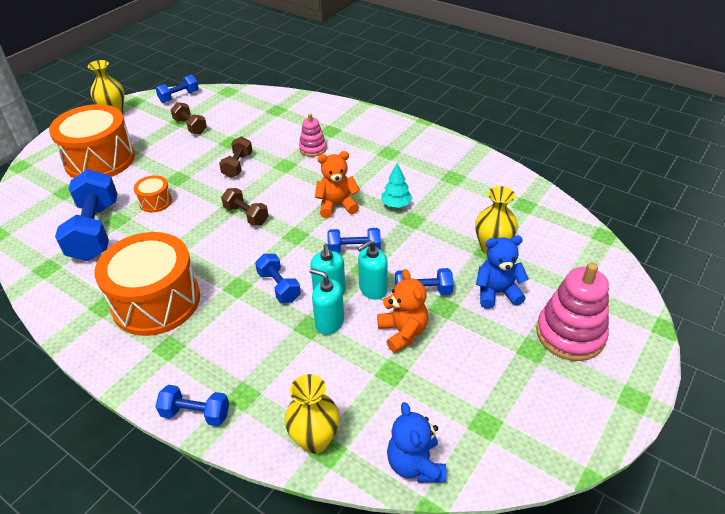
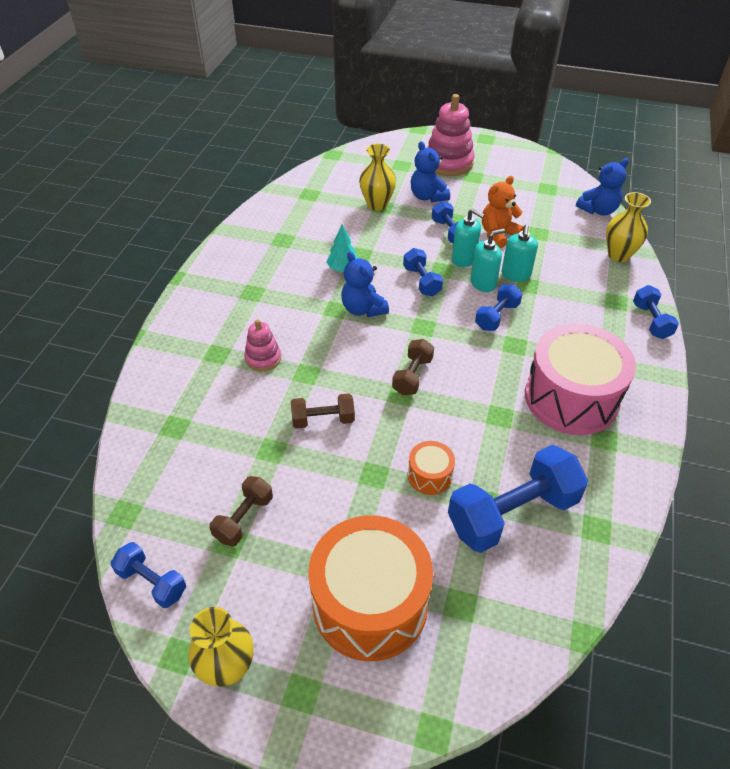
camera: 110 degrees left, 5 degrees up
orange drum [94,232,200,336] -> pink drum [525,323,636,435]
orange teddy bear [315,151,360,218] -> blue teddy bear [341,251,389,317]

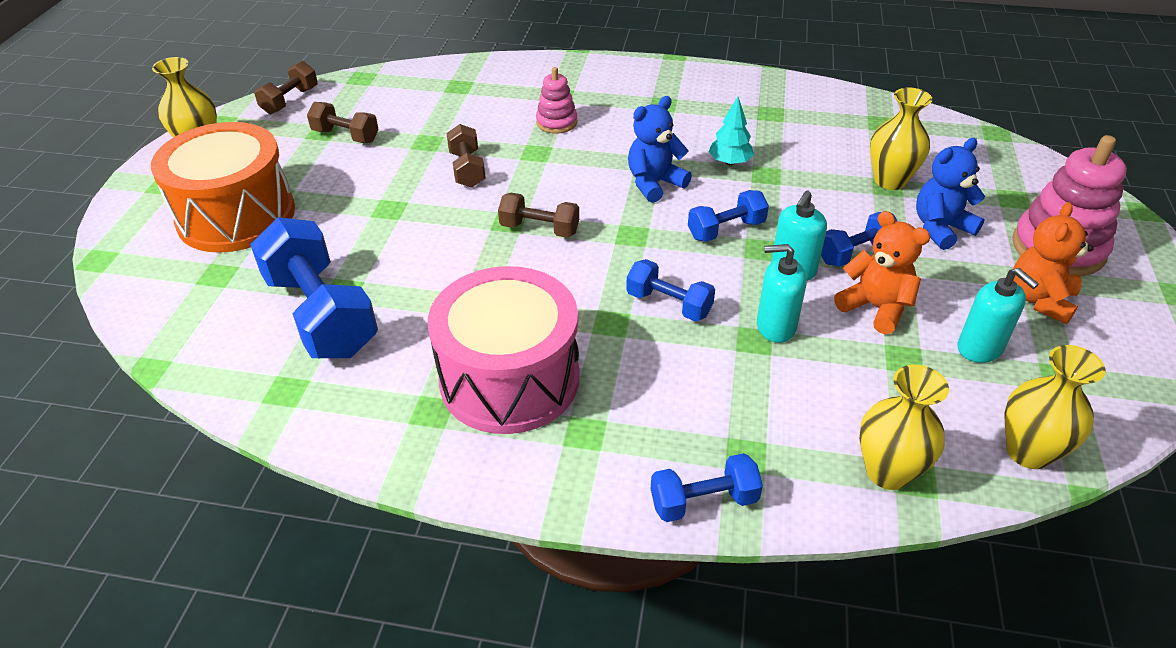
camera: 85 degrees right, 5 degrees down
blue dumbbell [111,542,186,608] -> brown dumbbell [254,61,318,114]
orange drum [408,441,455,495] -> none
turquoise soap dispenser [470,228,505,292] -> turquoise soap dispenser moved to [958,268,1039,363]
blue teddy bear [576,158,629,216] -> yellow vase [1005,345,1106,469]
none -> orange teddy bear [1014,202,1094,324]

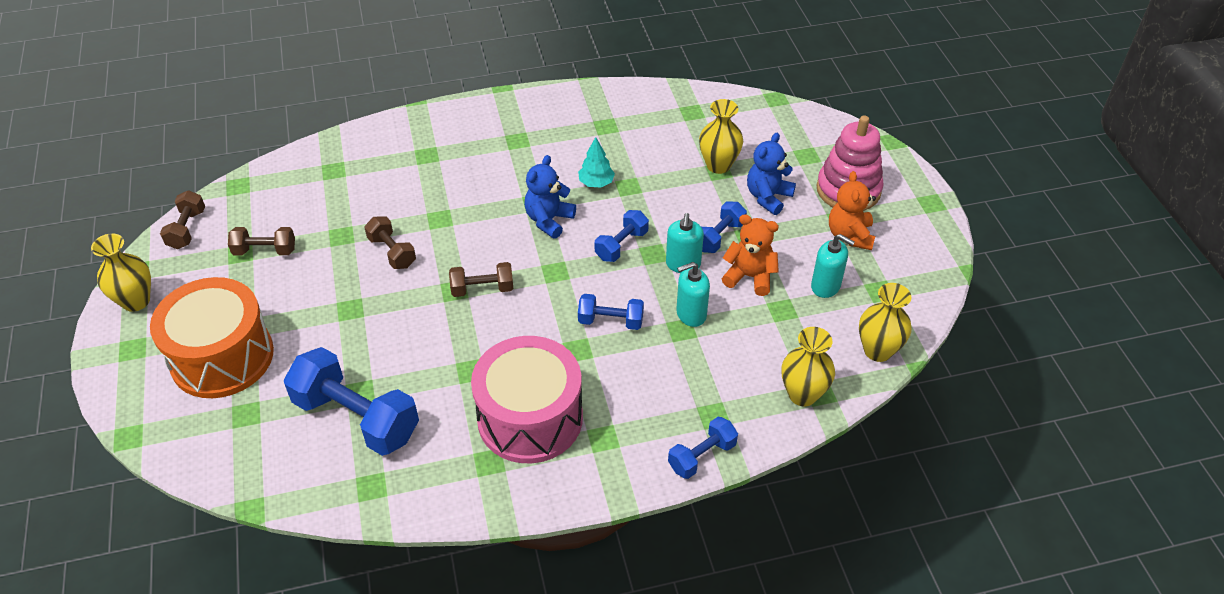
camera: 25 degrees left, 5 degrees up
pink stacking toy [536,67,577,134] -> none

